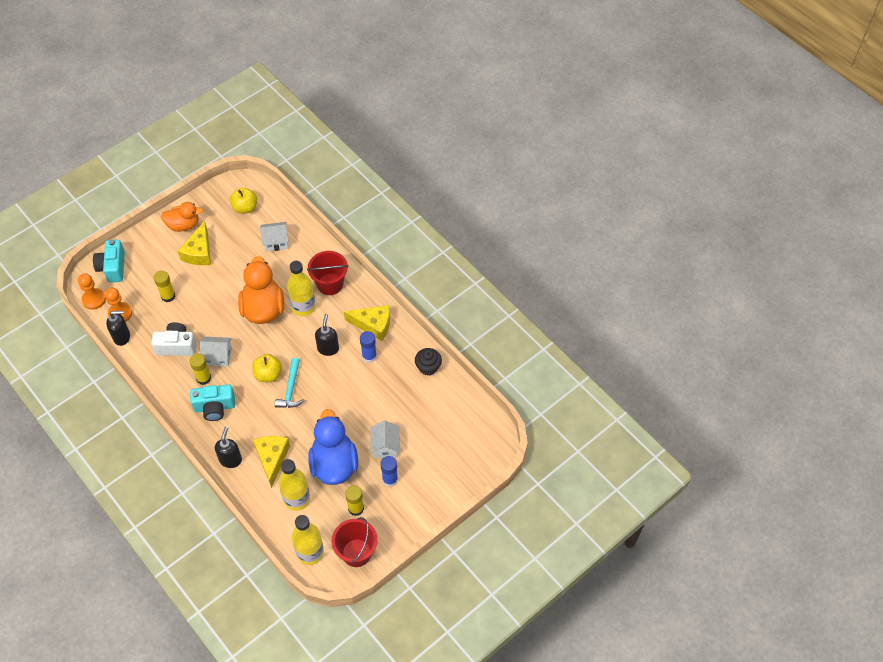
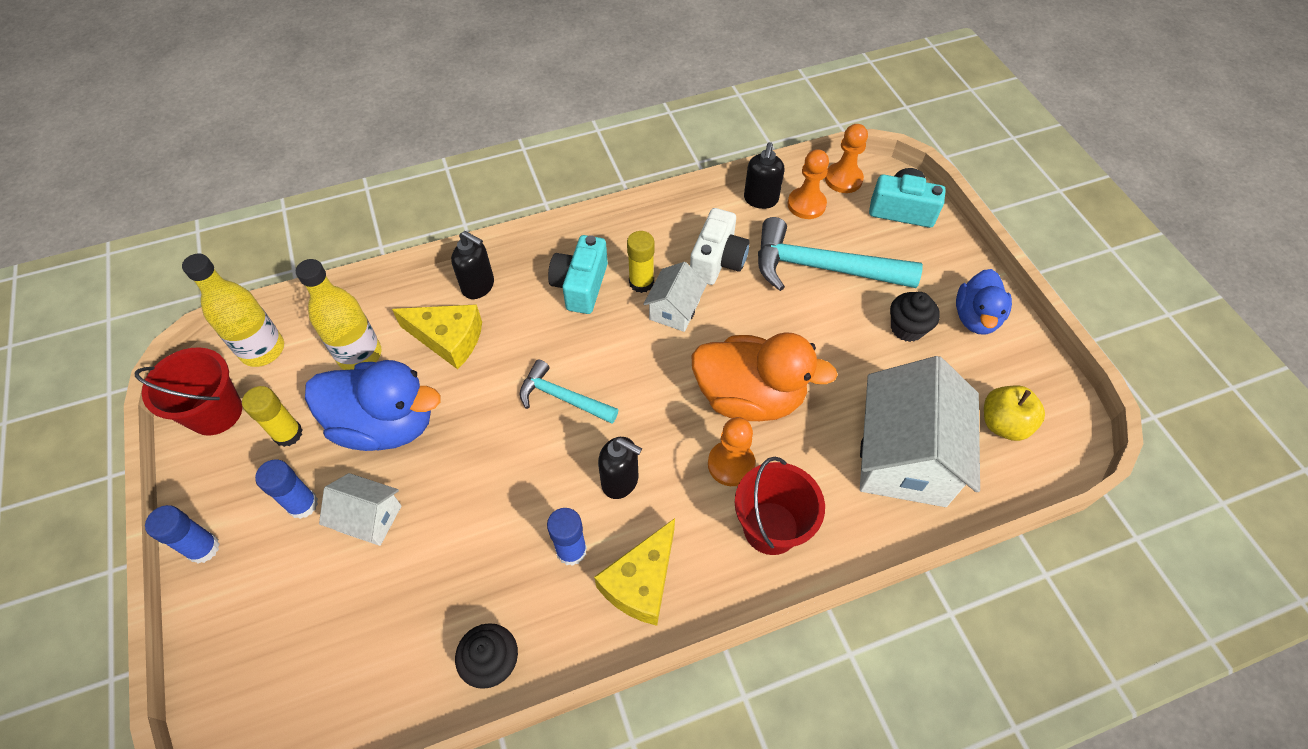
camera: 110 degrees right, 0 degrees up
yellow glue stick [154,270,175,302] -> turquoise hammer [758,217,923,291]
orange duck [161,202,203,232] -> blue duck [956,269,1012,335]
yellow cheese [178,221,211,265] -> black cupcake [890,292,940,342]
yellow apple [252,354,282,382] -> none
white house [260,222,289,252] -> white house [860,356,980,507], size x1.97
yellow bottle [287,261,316,316] -> orange pawn [708,417,756,486]
none -> blue glue stick [145,505,220,563]

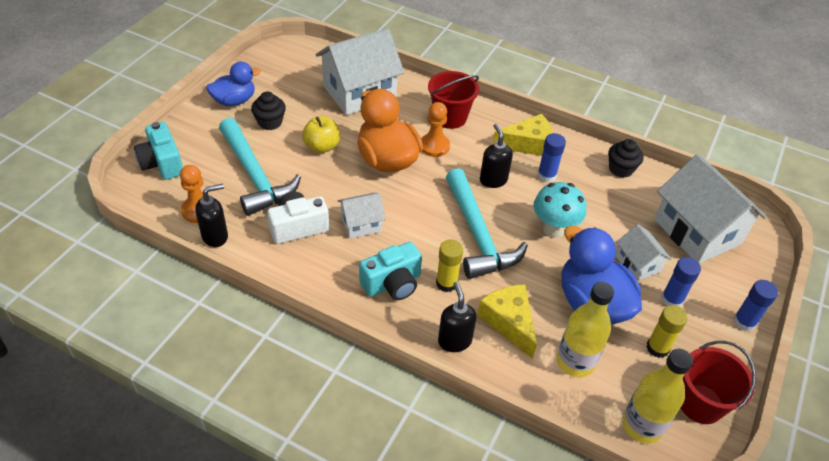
camera: 135 degrees left, 10 degrees down
turquoise hammer [520,359,618,424] -> turquoise hammer [446,168,528,279], size x1.74
yellow glue stick [627,231,654,293] -> yellow glue stick moved to [436,240,463,292]
orange pawn [825,124,868,193] -> none
yellow apple [984,386,1045,441] -> yellow apple moved to [302,116,340,153]
none -> turquoise mushroom [533,182,586,238]
none -> white house [654,154,767,264]

